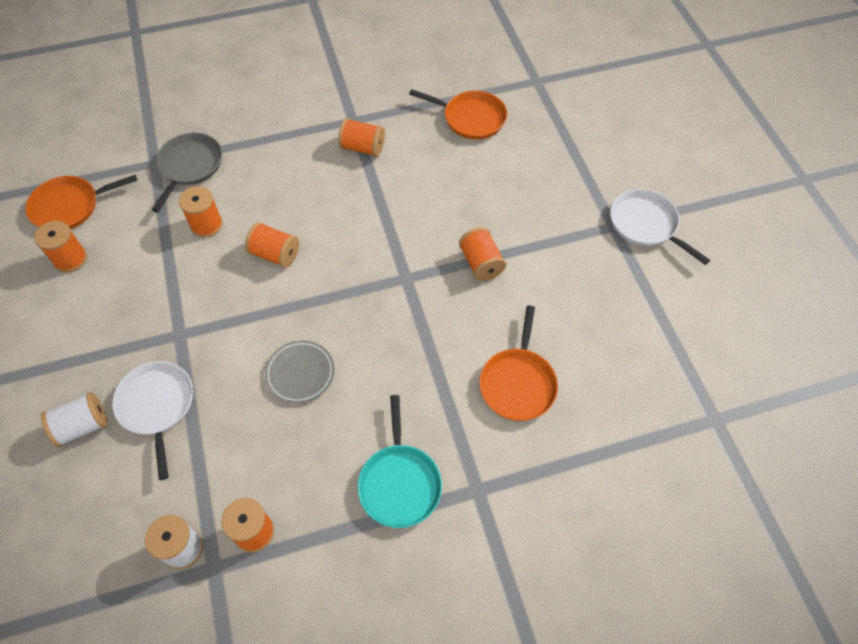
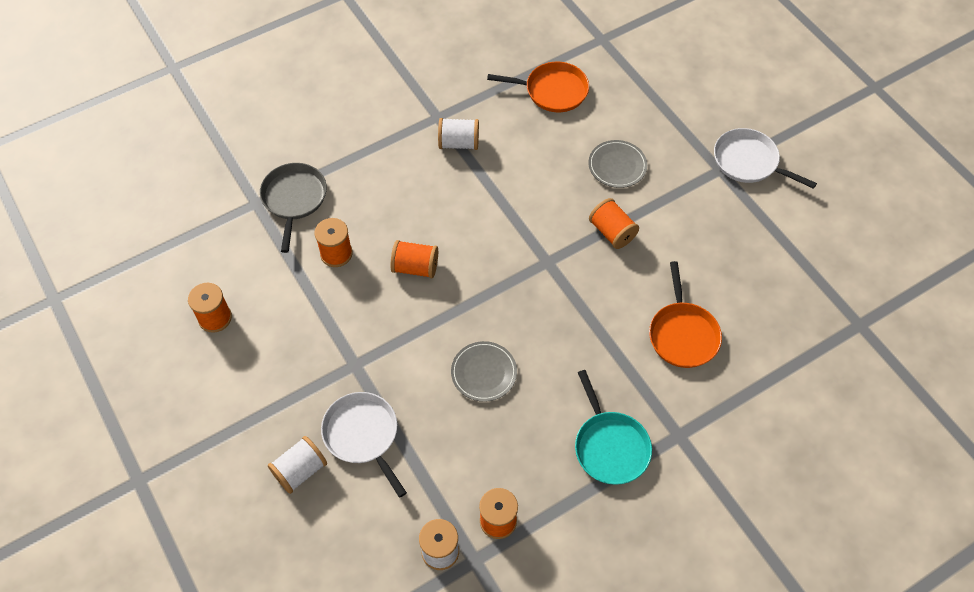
camera: 15 degrees left, 0 degrees up
orange pan [25,175,137,229] -> none
orange spool [338,118,385,157] -> white spool [438,118,479,150]
none -> grey plate [588,140,647,188]

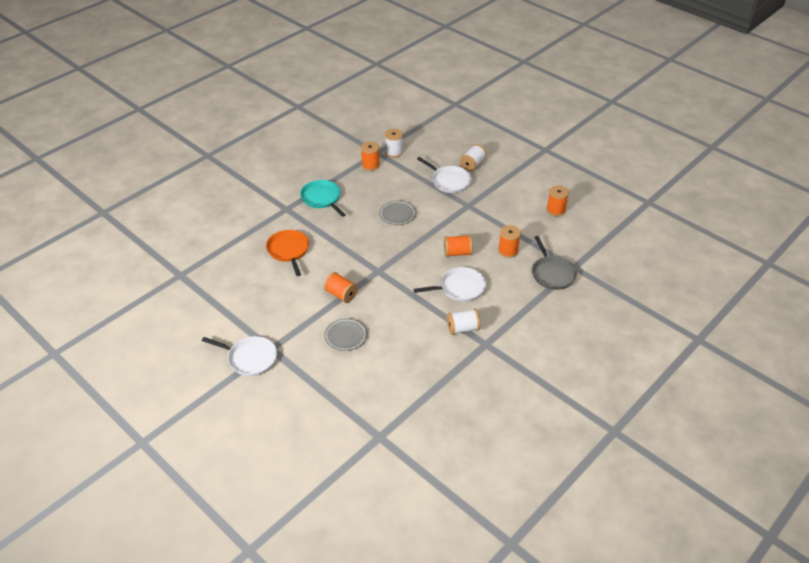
camera: 165 degrees right, 15 degrees down
orange pan [487,62,589,112] -> none
none -> white pan [414,267,486,302]

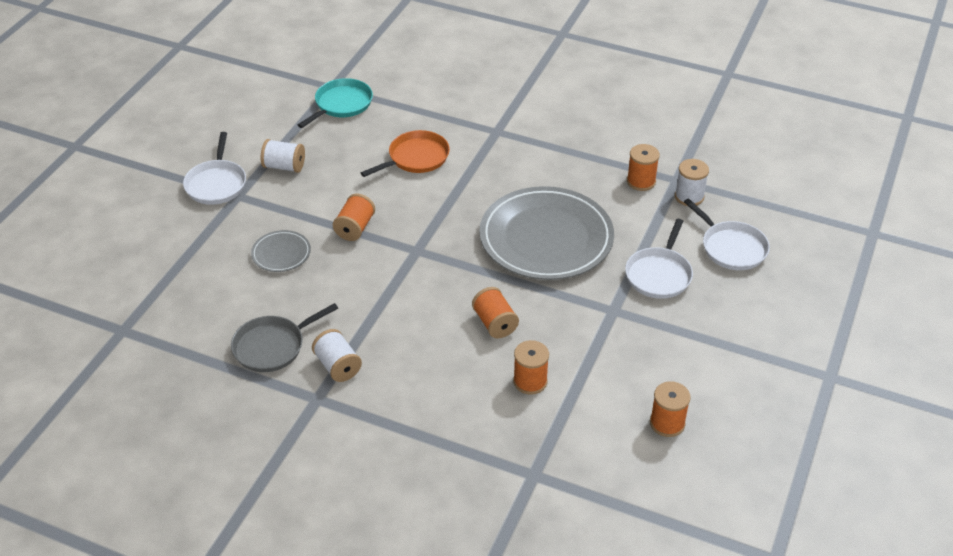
camera: 70 degrees right, 0 degrees up
turquoise pan [300,180,346,217] -> turquoise pan moved to [298,78,373,128]
grey plate [379,201,416,225] -> grey plate [479,186,614,280], size x2.29
white pan [414,267,486,302] -> white pan moved to [684,198,770,270]
white spool [460,144,487,171] -> white spool moved to [261,139,305,173]
grey pan [532,236,577,290] -> grey pan moved to [231,303,338,372]

